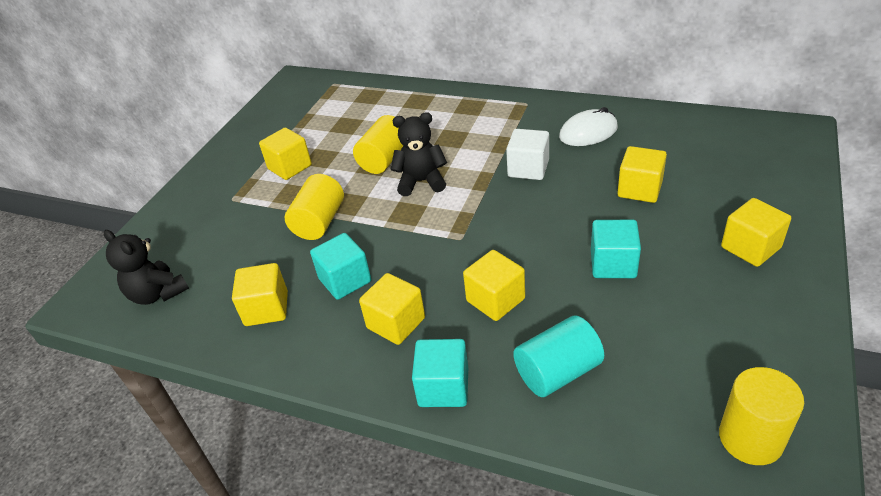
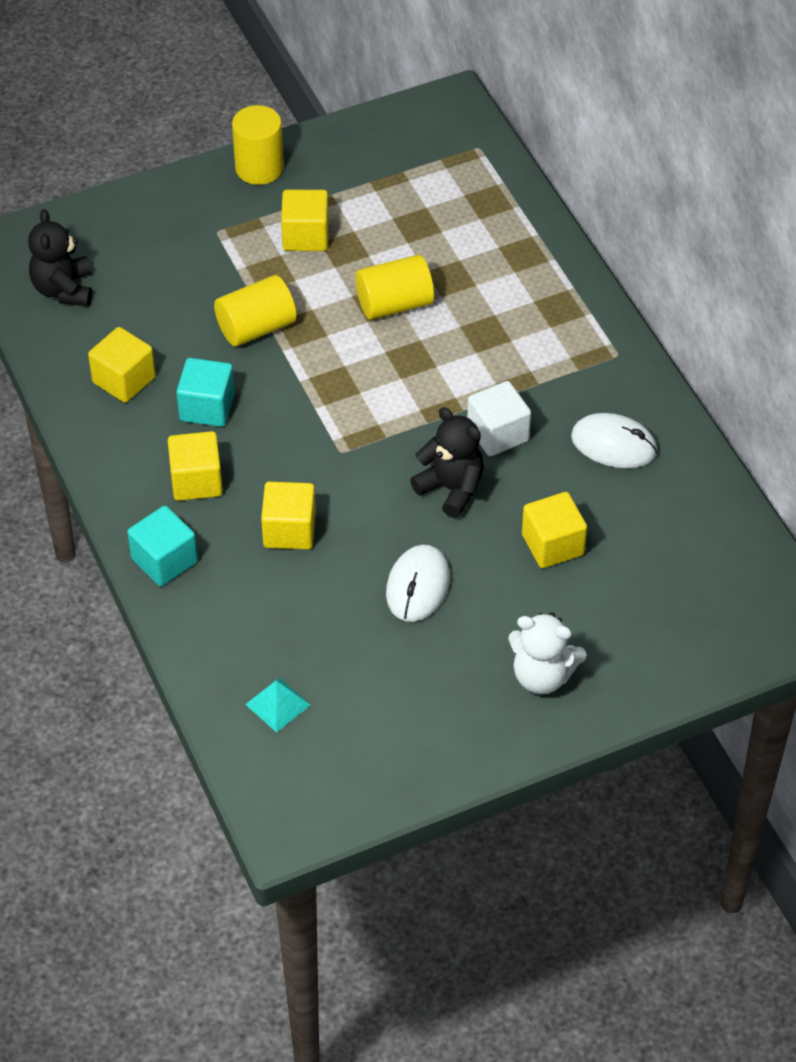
camera: 40 degrees right, 10 degrees up
black teddy bear [391,112,447,196] -> black teddy bear moved to [410,407,484,518]
turquoise cylinder [513,316,604,397] -> none
turquoise cube [591,220,641,278] -> white mouse [386,545,450,622]
yellow cylinder [719,367,804,465] -> yellow cylinder moved to [232,105,284,185]
yellow cube [721,198,791,267] -> white teddy bear [508,613,587,694]
none -> turquoise pyramid [245,677,311,733]

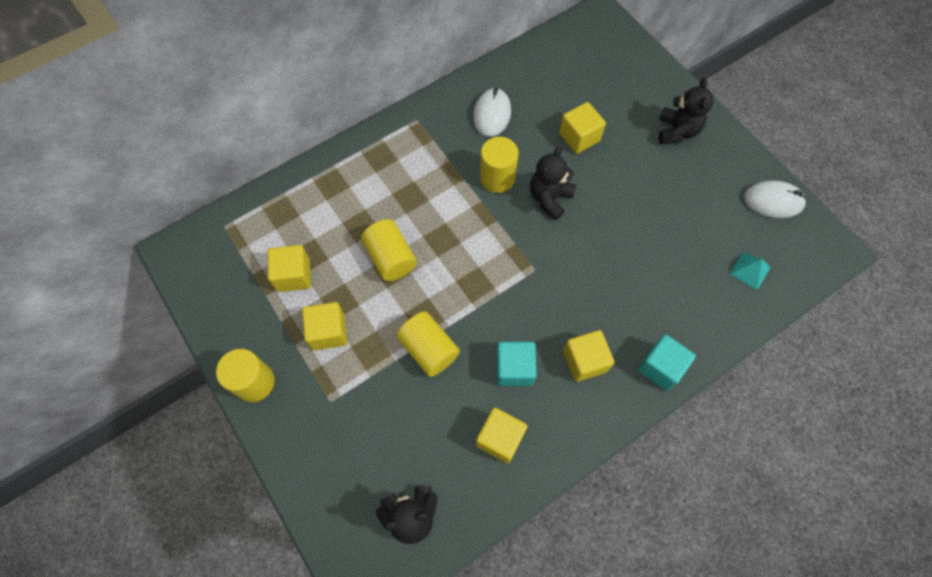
camera: 100 degrees left, 15 degrees up
yellow cube [261,482,316,550] -> yellow cube moved to [267,245,311,292]
white mouse [386,545,450,622] -> white mouse moved to [744,181,807,218]
white cube [467,381,531,456] -> yellow cylinder [480,137,519,193]
white teddy bear [508,613,587,694] -> black teddy bear [658,78,714,144]

